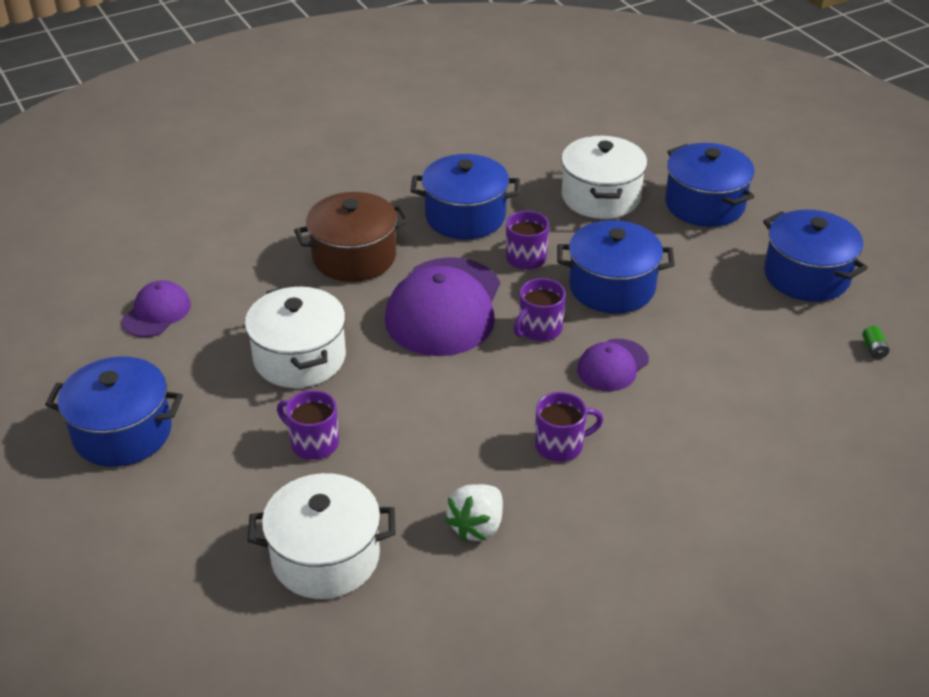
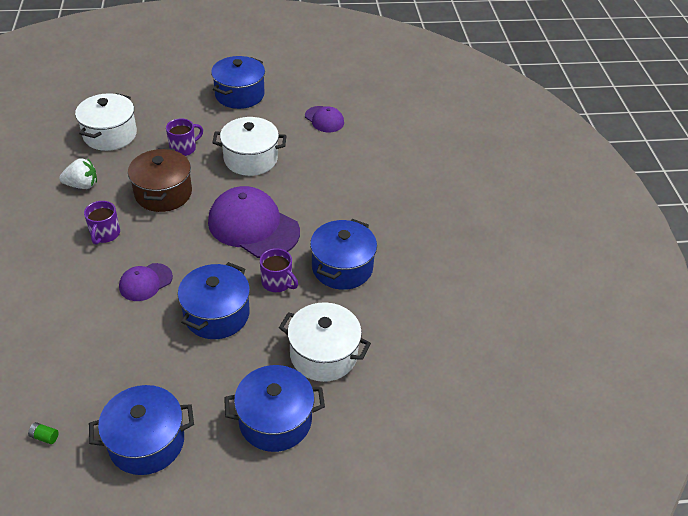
camera: 110 degrees right, 5 degrees up
brown pot [294,192,410,282] -> brown pot moved to [128,148,192,212]
white strawberry [445,484,503,542] -> white strawberry turned 120 degrees clockwise [59,158,97,189]
purple mug [514,278,566,341] -> none
purple cap [577,339,649,391] -> purple cap turned 105 degrees counterclockwise [119,263,173,301]

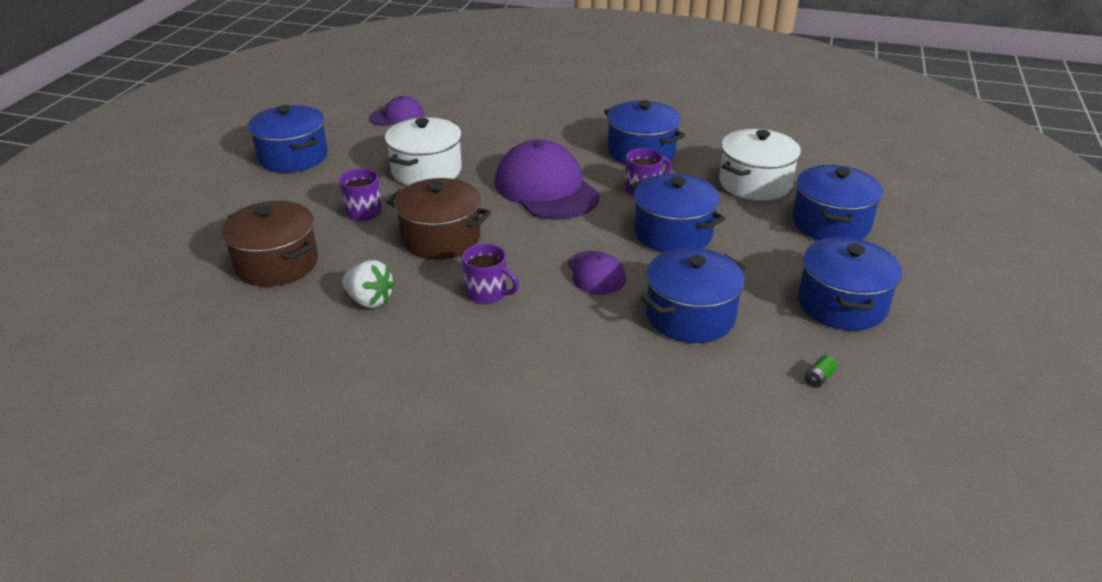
camera: 65 degrees left, 10 degrees down
white strawberry [59,158,97,189] -> white strawberry turned 105 degrees clockwise [342,260,396,308]
white pot [75,93,137,151] -> brown pot [221,201,318,287]
purple cap [208,186,300,258] -> purple cap turned 90 degrees clockwise [495,139,600,220]
none -> blue pot [641,248,746,343]

